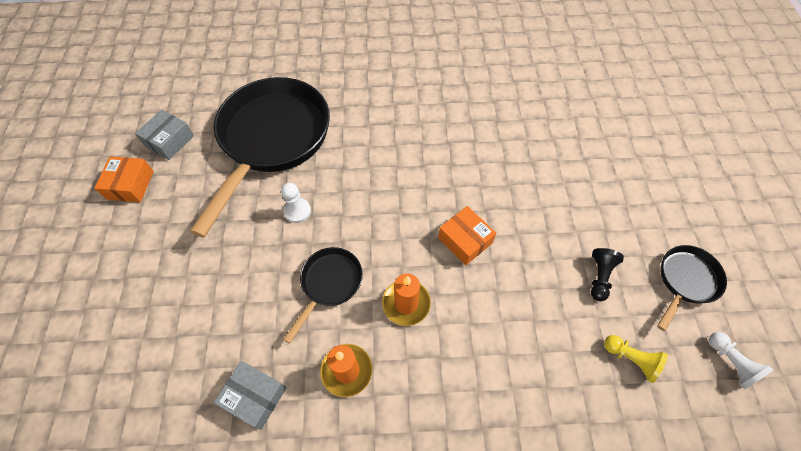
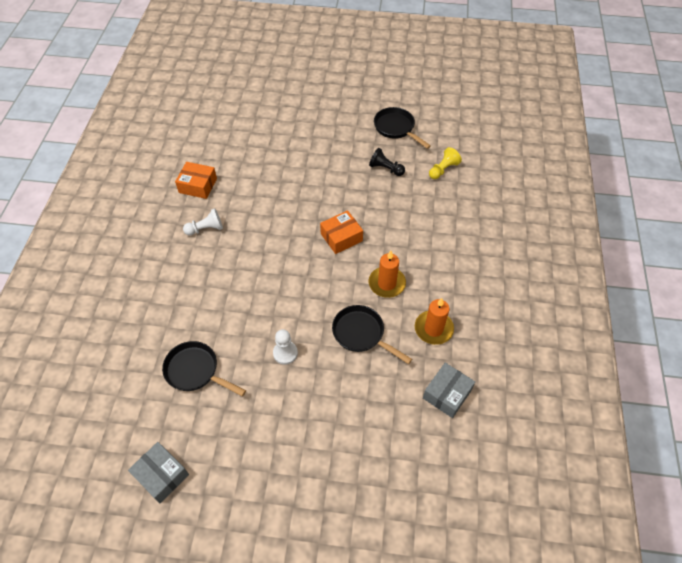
camera: 80 degrees left, 5 degrees down
orange box [95,156,154,202] -> orange box moved to [175,162,217,199]
black pan [190,77,330,238] -> black pan [162,341,246,396], size x0.47
white pawn [709,332,773,389] -> white pawn moved to [183,208,223,235]

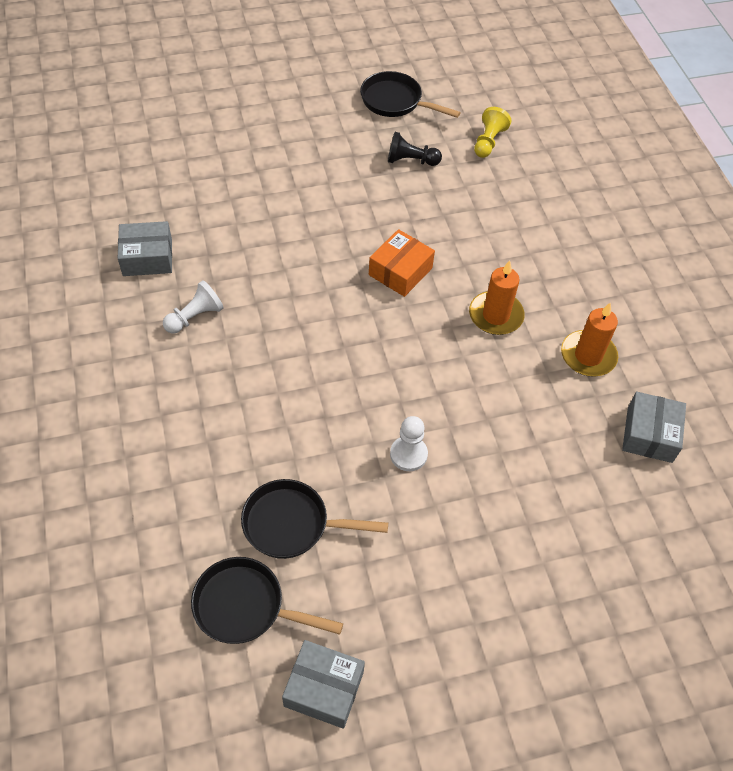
camera: 25 degrees left, 0 degrees up
orange box [175,162,217,199] -> grey box [118,221,172,276]
black pan [332,305,412,364] -> black pan moved to [191,557,343,644]

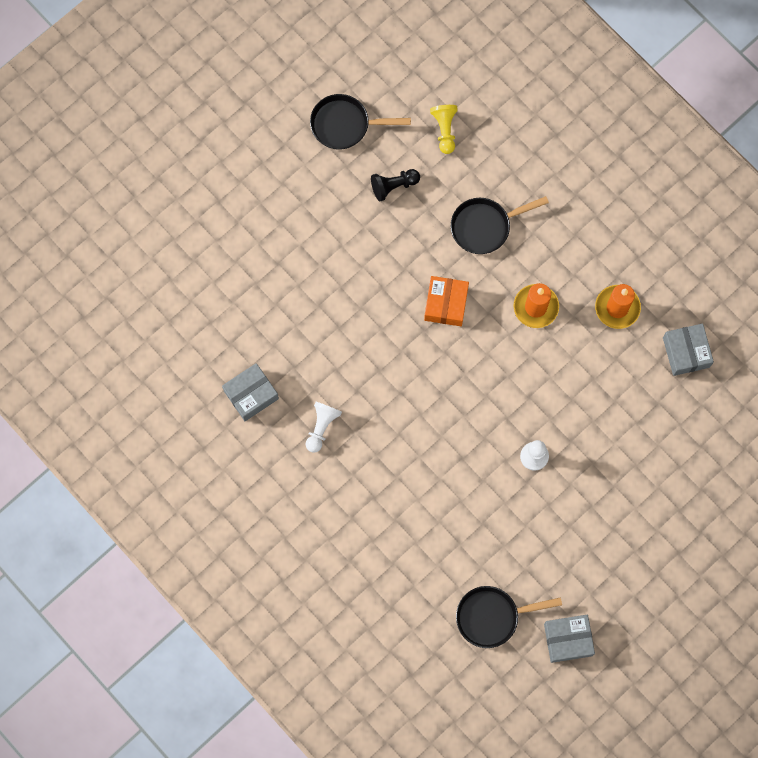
camera: 25 degrees left, 20 degrees up
black pan [241,479,388,559] -> black pan moved to [451,196,549,254]

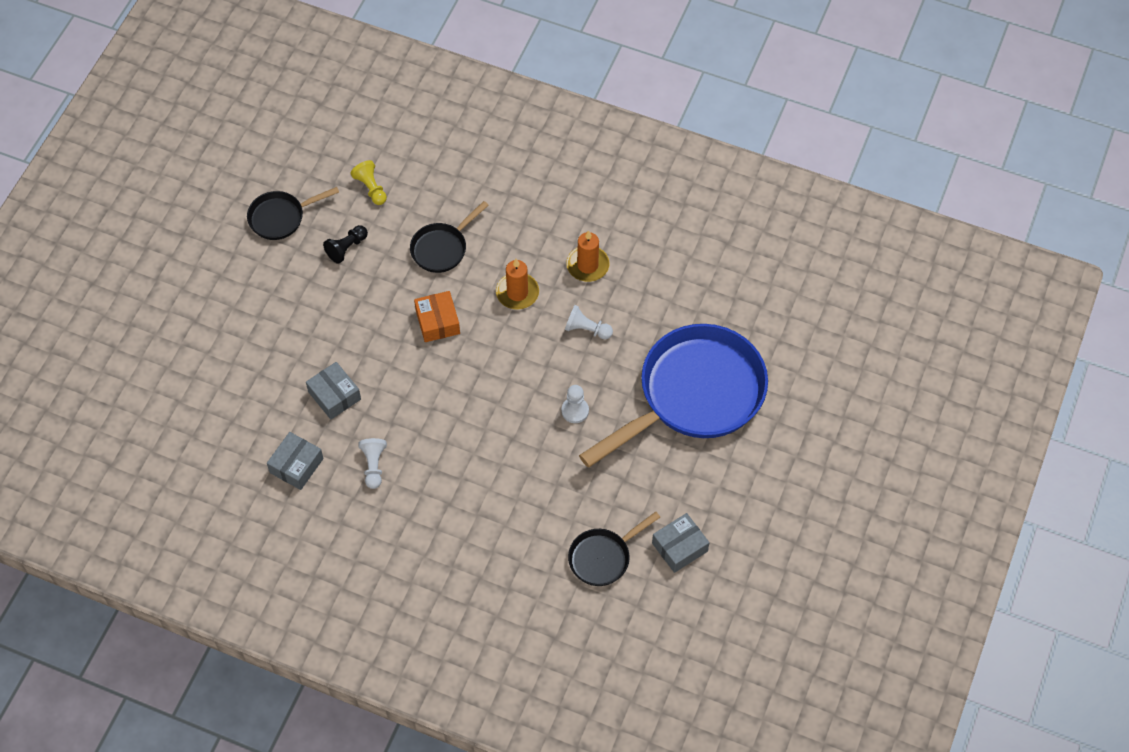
camera: 25 degrees left, 15 degrees down
grey box [663,324,714,376] -> grey box moved to [306,362,361,419]
none -> white pawn [565,305,613,339]
none -> blue pan [579,324,768,468]

